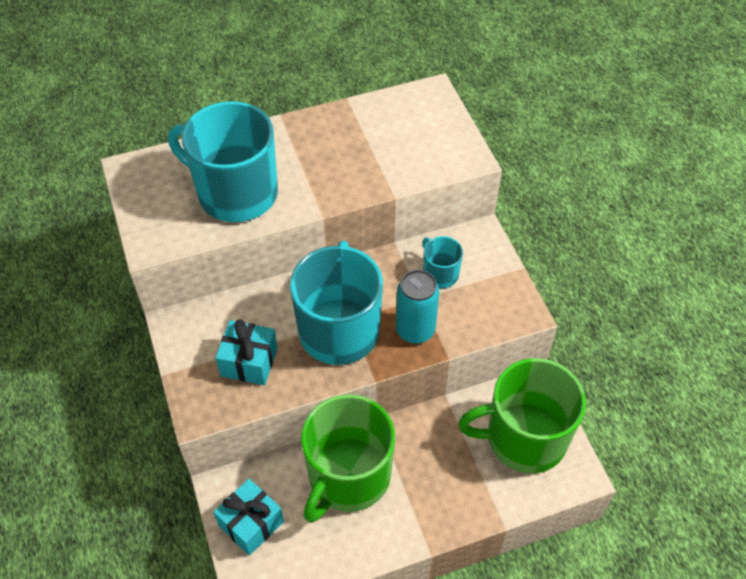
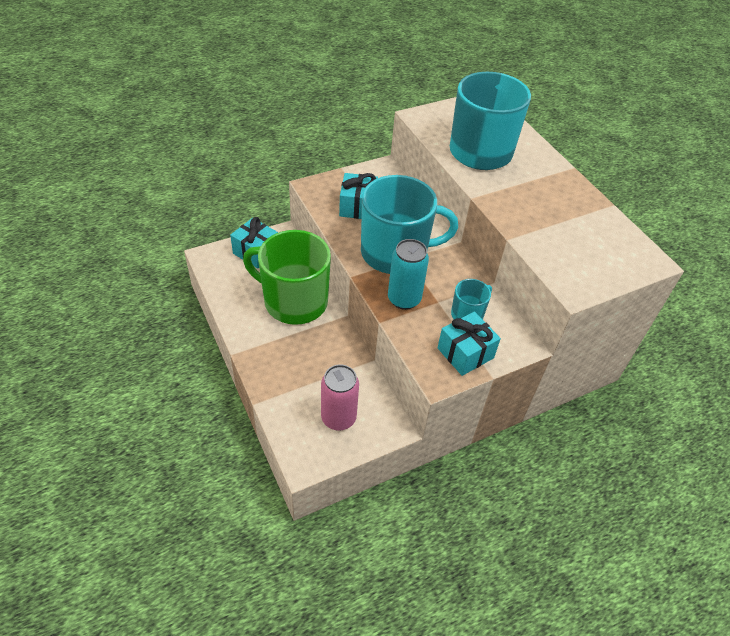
camera: 80 degrees right, 5 degrees down
green mug [458,358,586,473] -> pink can [321,364,359,431]
none -> turquoise gift [437,312,501,376]

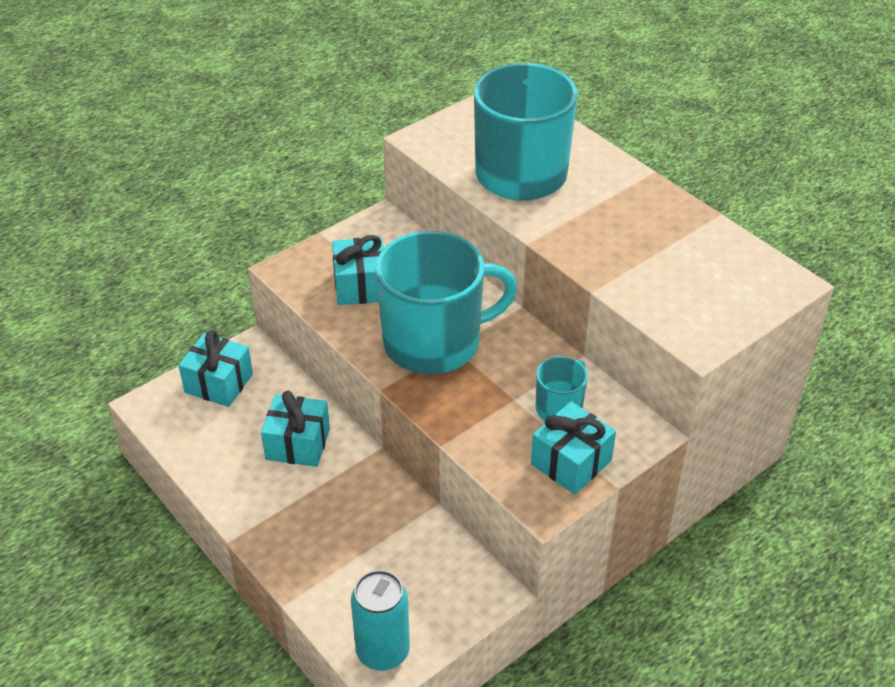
camera: 10 degrees left, 5 degrees down
green mug [243,230,331,325] -> turquoise gift [261,391,330,467]
pink can [321,364,359,431] -> none
turquoise can [388,239,429,310] -> turquoise can moved to [351,570,410,671]

